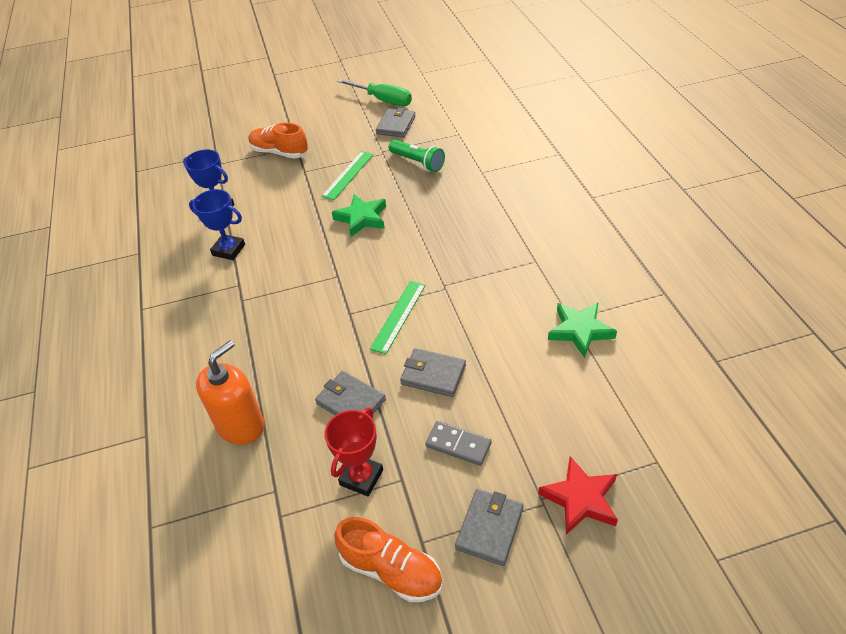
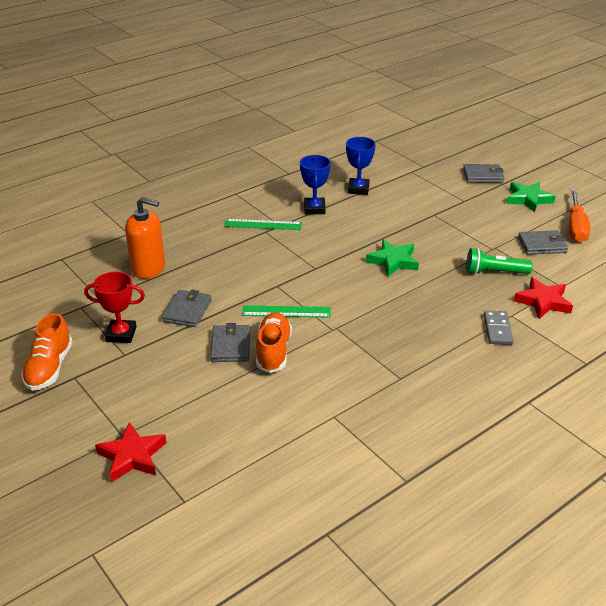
camera: 65 degrees right, 10 degrees down
orange shoe [248,123,308,158] -> orange shoe moved to [256,312,292,373]
green ruler [322,151,374,200] -> green ruler moved to [224,219,302,230]
green screwdriver [337,79,412,106] -> orange screwdriver [569,189,590,242]
green flashlight [389,140,445,172] -> green flashlight turned 75 degrees clockwise [466,248,533,274]
grey domino [425,421,492,466] -> grey domino moved to [484,311,514,345]
grey wallet [455,489,523,566] -> grey wallet moved to [463,164,504,183]
green star [548,302,617,358] -> green star moved to [507,182,556,212]
none -> red star [514,277,573,319]

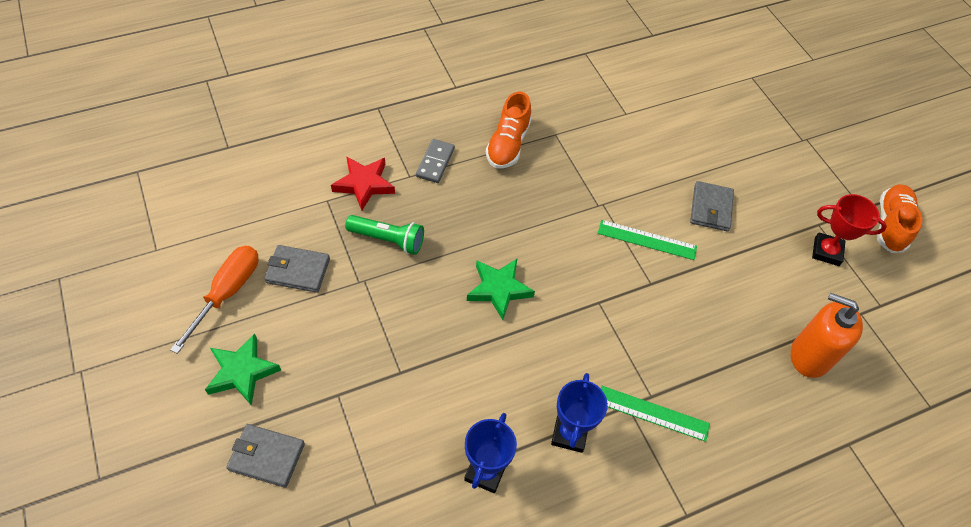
camera: 170 degrees left, 20 degrees up
red star [95,422,167,482] -> none
grey wallet [162,290,211,327] -> none
orange shoe [256,312,292,373] -> orange shoe moved to [486,91,531,169]

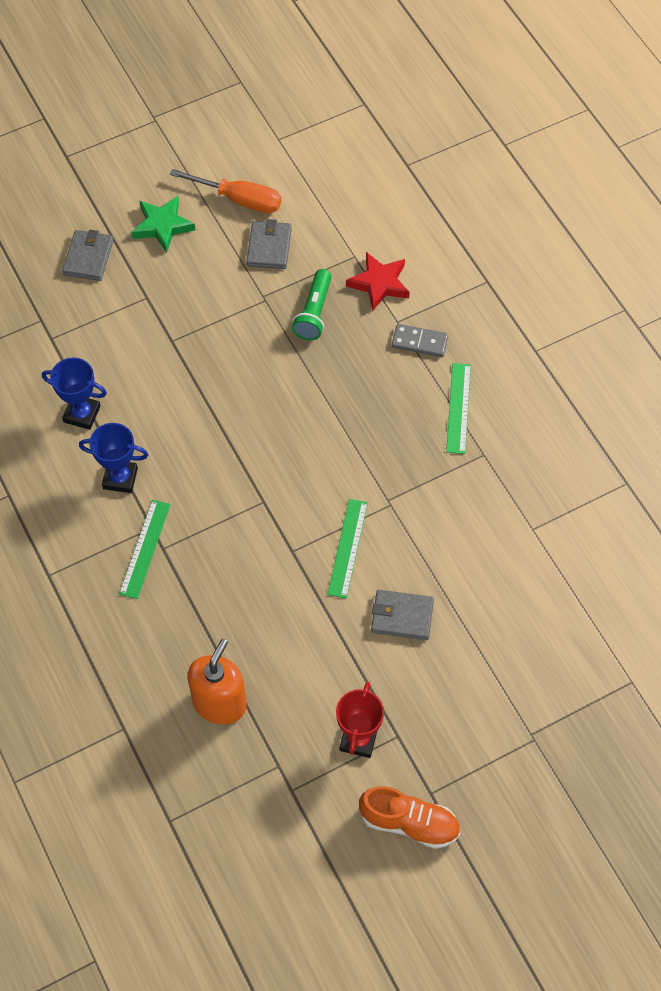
camera: 90 degrees right, 5 degrees up
green star [467,259,535,320] -> none
orange shoe [486,91,531,169] -> green ruler [446,363,471,454]

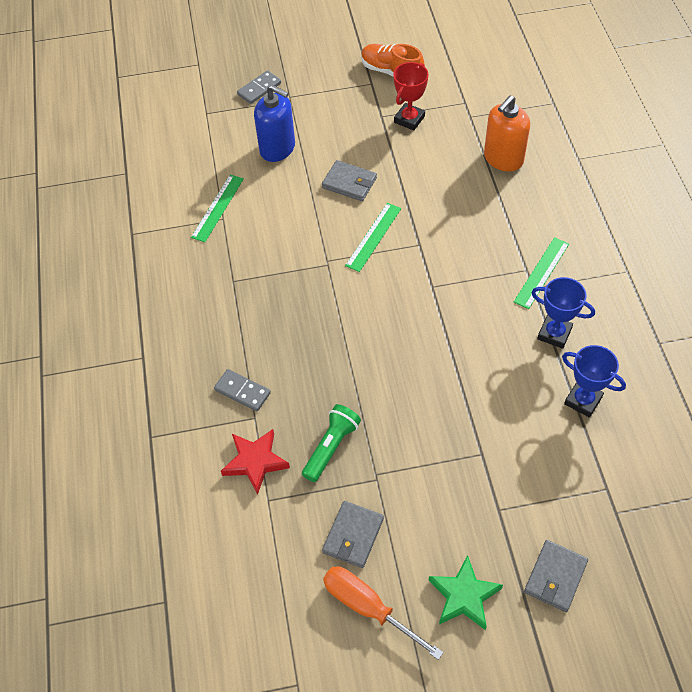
camera: 160 degrees left, 5 degrees down
green ruler [446,363,471,454] -> green ruler moved to [191,175,244,242]
none -> grey domino [237,70,281,104]
none -> blue soap dispenser [254,85,295,162]

